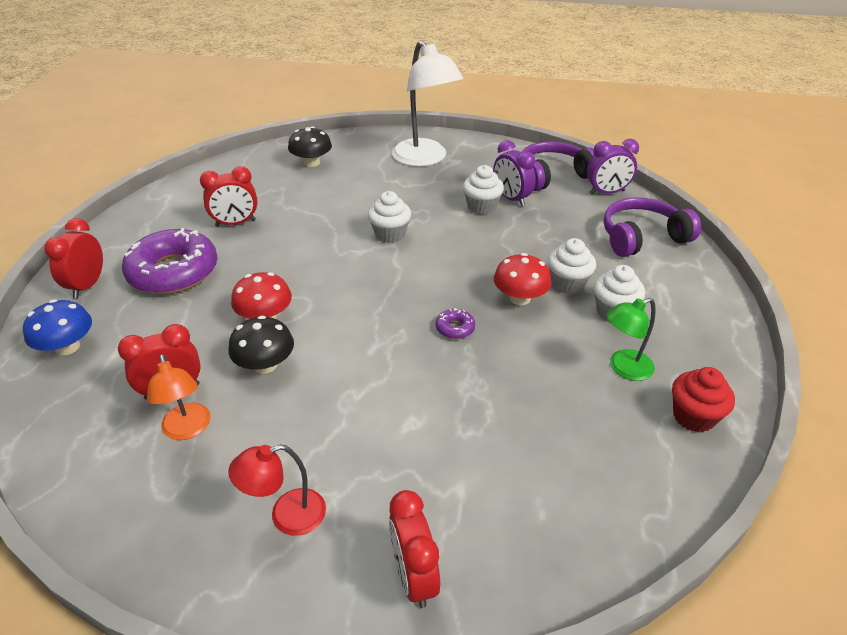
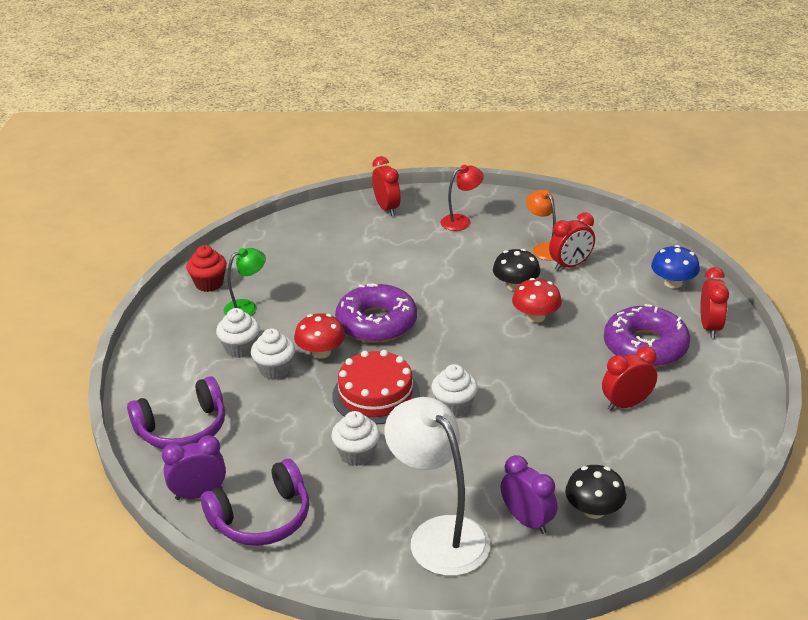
camera: 175 degrees right, 5 degrees down
purple donut [436,308,475,339] -> purple donut [335,283,417,343], size x2.49
purple clock [493,140,536,206] -> purple clock moved to [501,455,557,534]
none -> red cake [332,350,420,424]

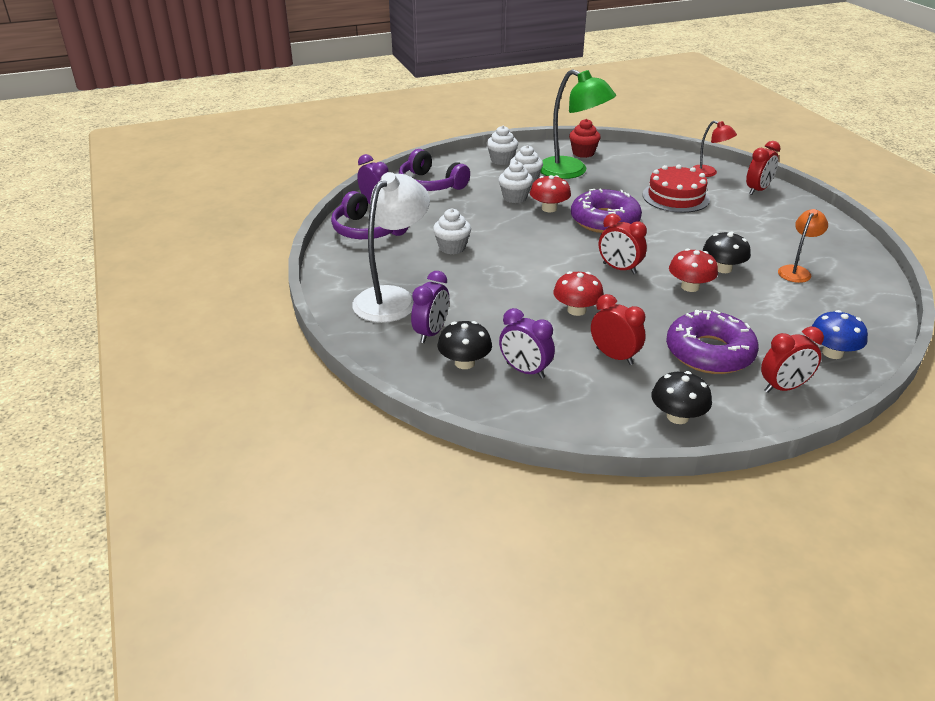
camera: 65 degrees right, 0 degrees up
green lamp [224,248,266,316] -> green lamp [540,69,616,179], size x1.88
red cake [332,350,420,424] -> red cake moved to [643,164,710,213]
white cupcake [431,364,478,417] -> white cupcake moved to [487,126,518,165]
red lamp [440,165,484,231] -> red lamp moved to [693,120,737,177]
red clock [549,212,595,271] -> red clock moved to [599,214,647,274]
none -> purple clock [499,308,555,379]
none -> red mushroom [553,271,604,316]
none -> black mushroom [651,371,712,424]

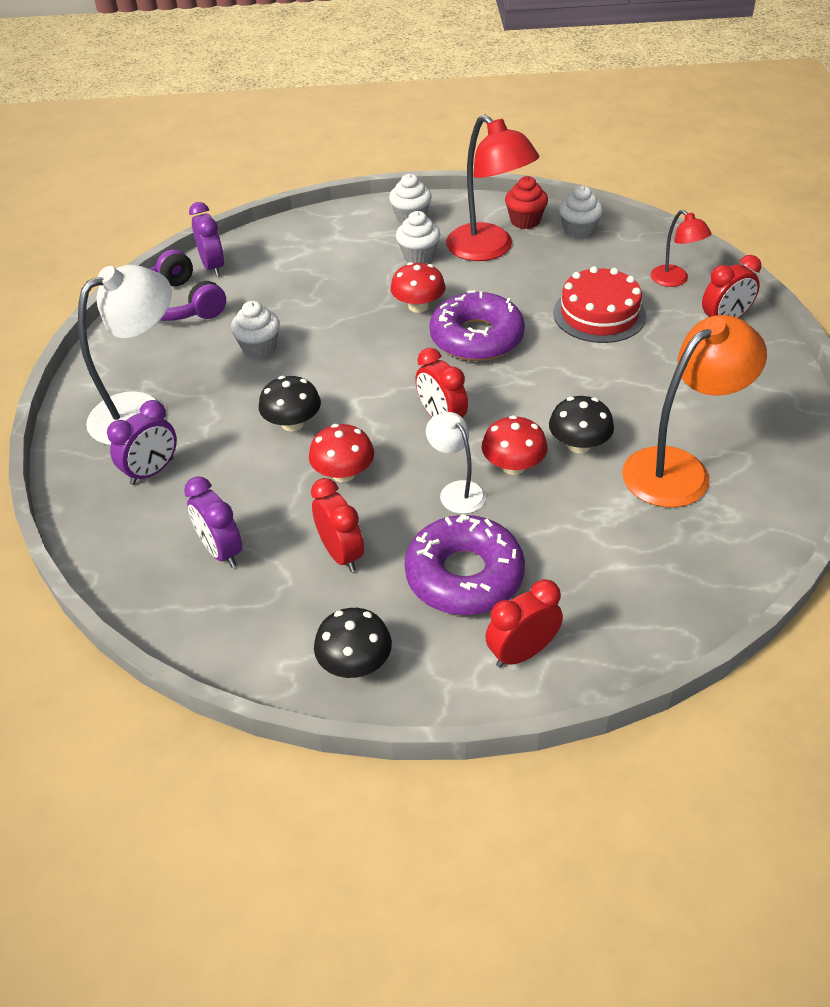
camera: 20 degrees right, 10 degrees up
purple headphones [399,149,470,191] -> none
black mushroom [437,321,492,369] -> black mushroom moved to [259,376,321,431]
white cupcake [498,161,533,203] -> white cupcake moved to [559,186,603,239]
green lamp [540,69,616,179] -> red lamp [446,115,540,261]
red clock [761,327,824,393] -> red clock turned 150 degrees clockwise [485,579,563,668]
orange lamp [778,209,828,283] -> orange lamp [622,315,767,507], size x1.88
blue mushroom [811,310,868,359] -> none
none -> white lamp [426,412,486,514]

